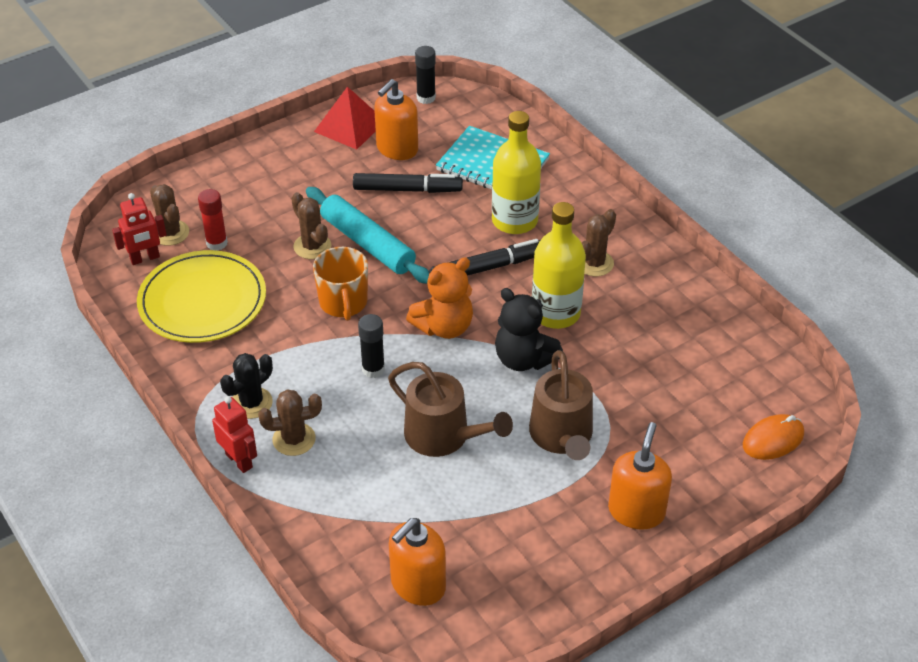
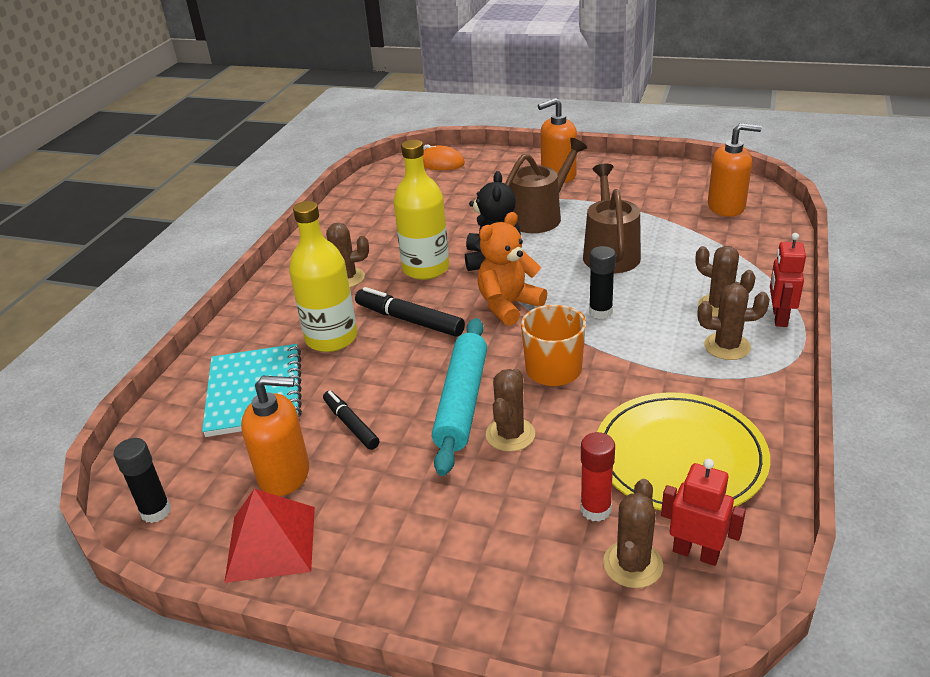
camera: 125 degrees left, 10 degrees down
black cactus [220,353,273,419] -> brown cactus [698,284,770,360]
black marker [353,173,463,193] -> black marker [323,391,379,450], size x0.65
orange teddy bear [406,257,473,339] -> orange teddy bear turned 60 degrees counterclockwise [478,212,547,326]

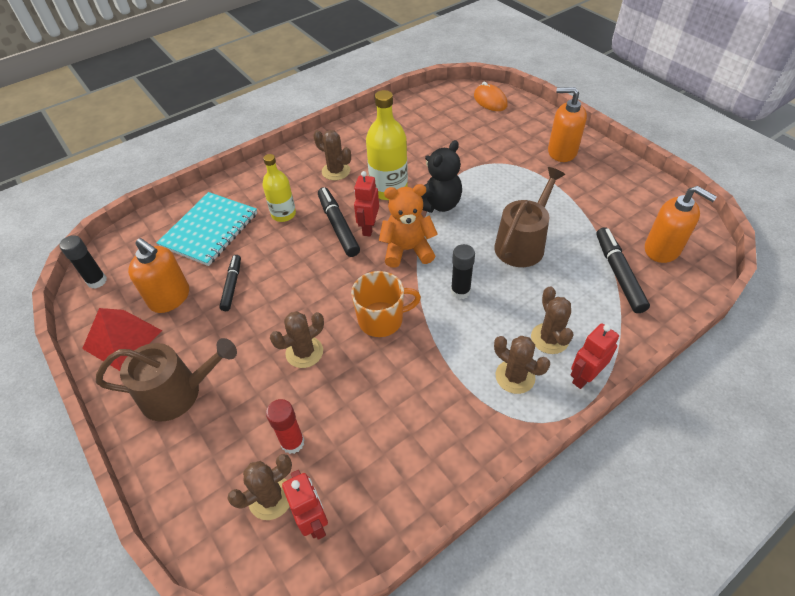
camera: 35 degrees right, 15 degrees up
yellow bottle [289,201,357,352] -> yellow bottle [262,154,296,222], size x0.65
turquoise rolling pin [432,318,487,476] -> none
brown watering can [505,138,587,233] -> brown watering can moved to [96,338,237,421]
yellow plate [597,393,770,510] -> none
none -> red robot [354,171,379,236]
none -> black marker [596,227,650,313]

